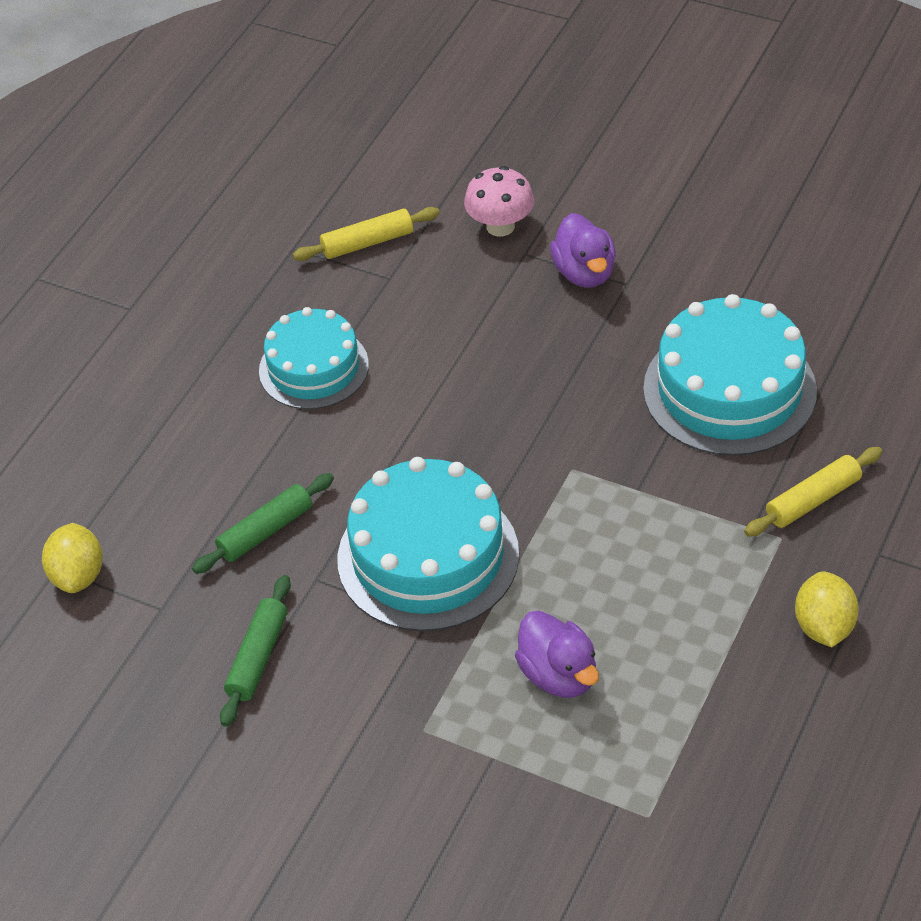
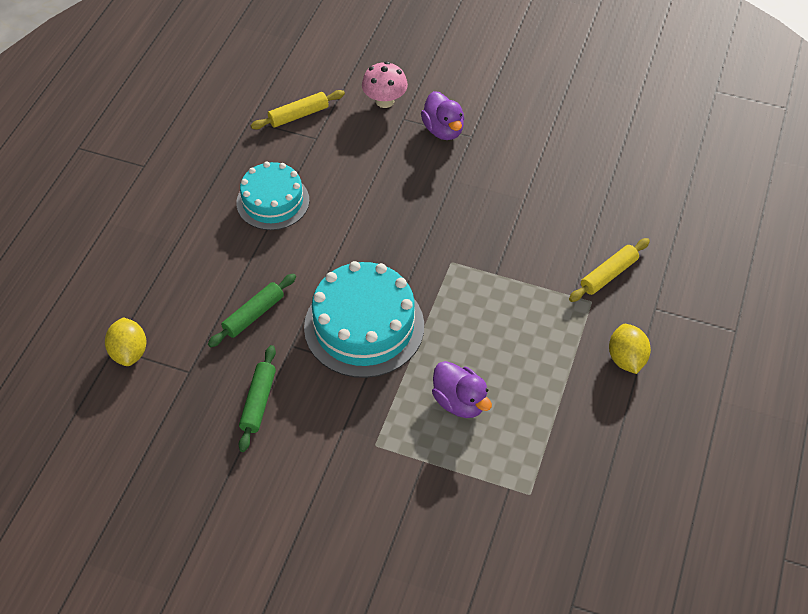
camera: 10 degrees left, 5 degrees up
turquoise cake [643,294,817,456] -> none

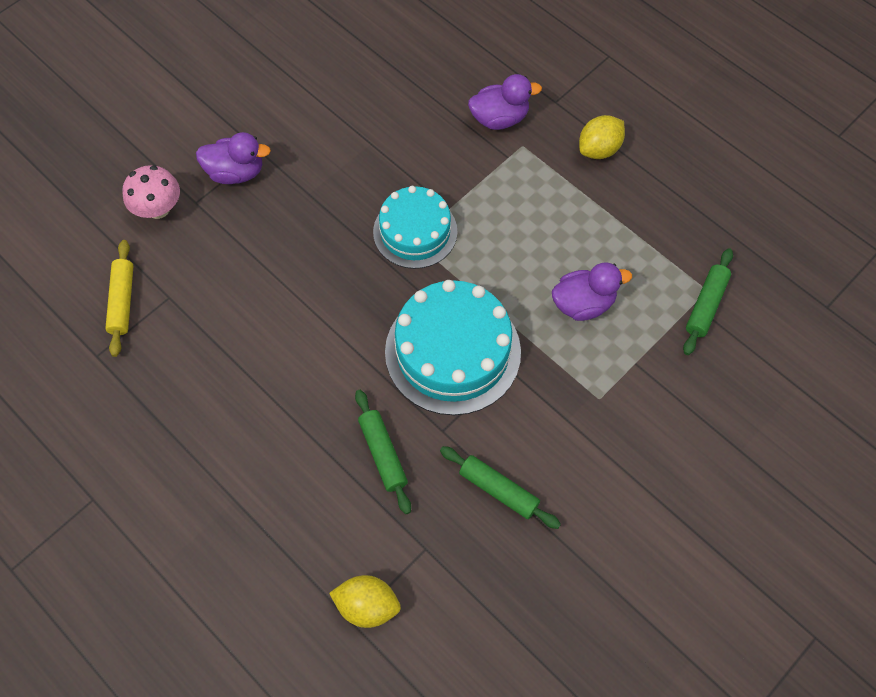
camera: 65 degrees left, 10 degrees up
turquoise cake [236,162,310,230] -> turquoise cake moved to [373,186,458,269]
yellow rolling pin [569,238,650,302] -> purple duck [468,74,542,130]
yellow lemon [609,324,651,374] -> yellow lemon turned 60 degrees counterclockwise [579,115,625,159]
none -> green rolling pin [683,248,733,355]

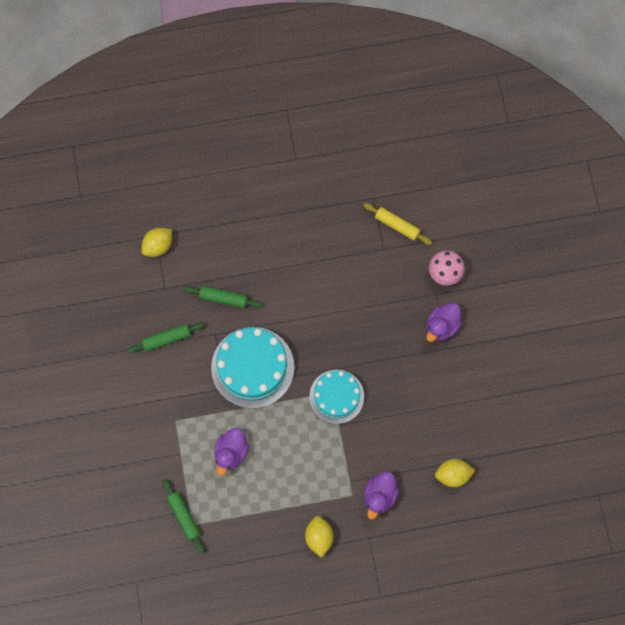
camera: 125 degrees right, 10 degrees up
none -> yellow lemon [435,459,475,487]

